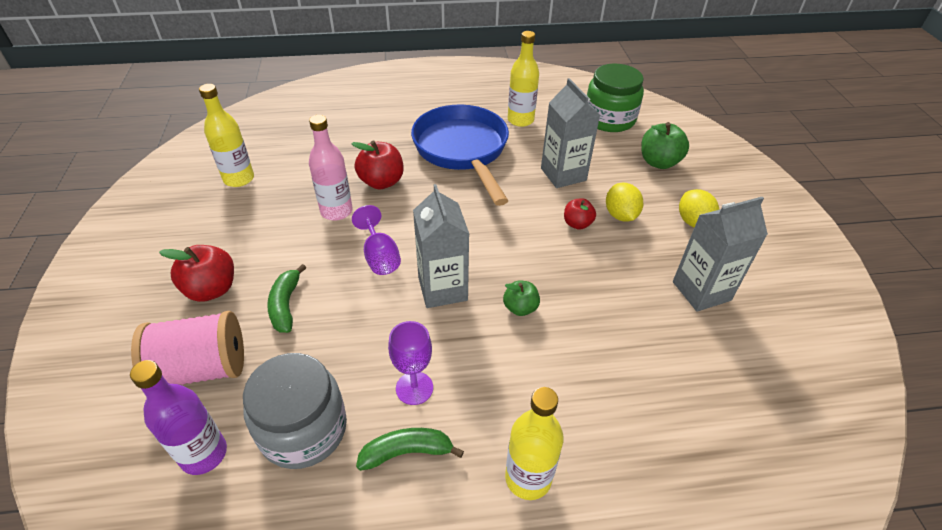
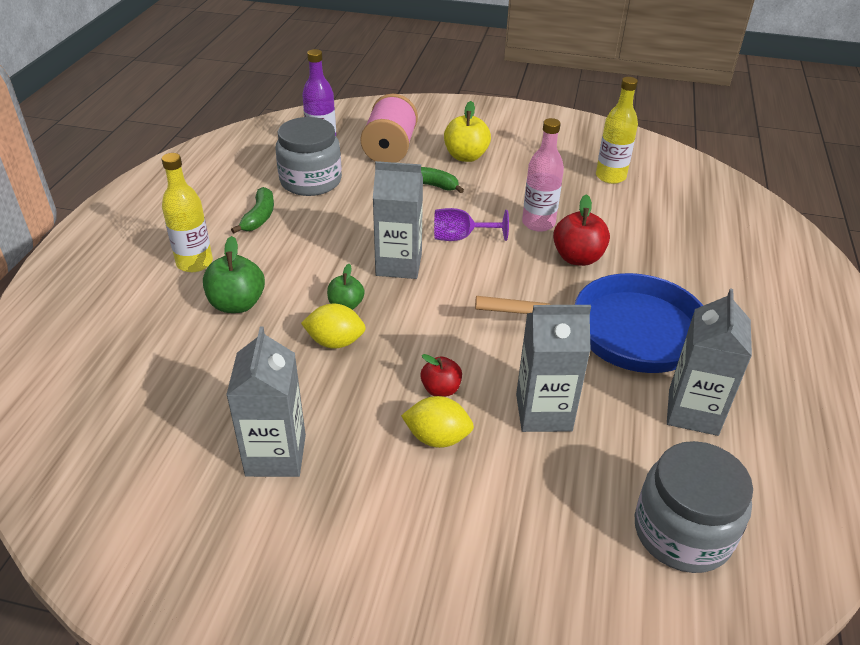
camera: 110 degrees right, 5 degrees down
red apple [159,245,234,302] -> yellow apple [444,101,491,162]
purple goblet [388,321,433,405] -> none
yellow bottle [508,31,539,127] -> grey carton [667,288,752,436]
green jar [587,63,644,132] -> grey jar [635,441,753,573]
green apple [641,122,689,169] -> green apple moved to [203,236,265,313]
yellow lemon [679,189,719,227] -> yellow lemon moved to [301,304,366,348]

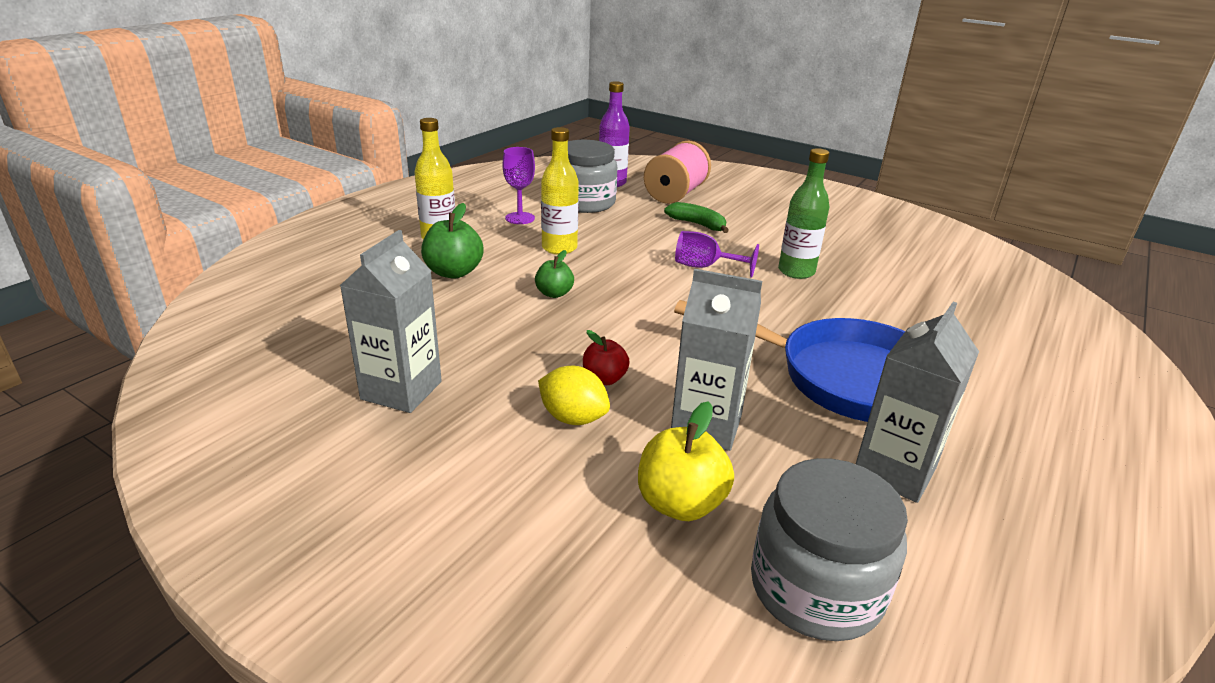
camera: 20 degrees right, 10 degrees down
green banana [231,187,274,233] -> purple goblet [503,147,535,224]
yellow lemon [301,304,366,348] -> none
grey carton [373,161,423,279] -> none
yellow apple [444,101,491,162] -> yellow apple moved to [638,401,734,521]
pink bottle [522,118,564,232] -> green bottle [778,148,829,279]
red apple [553,194,610,266] -> none
yellow bottle [596,77,638,184] -> yellow bottle moved to [541,127,579,255]

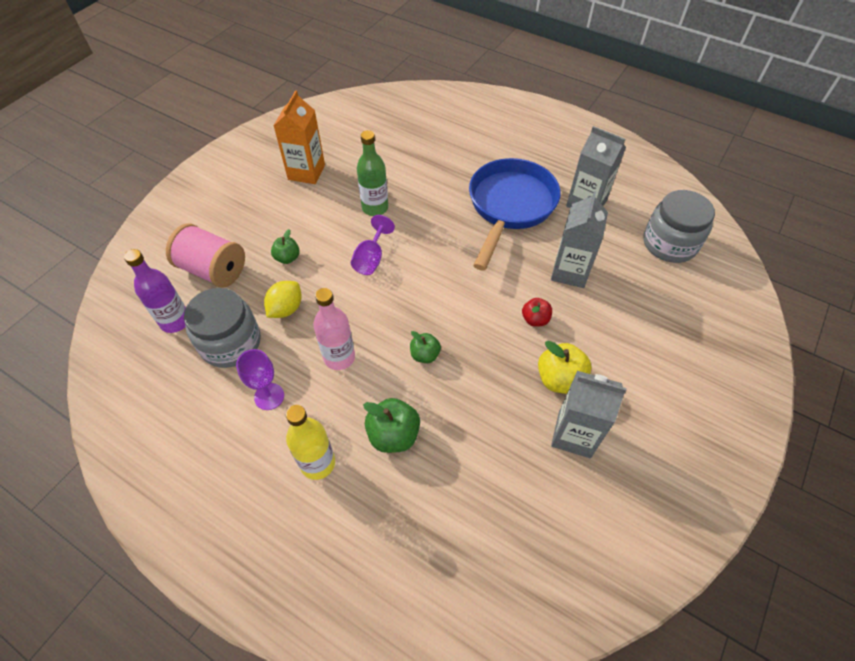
camera: 90 degrees left, 25 degrees up
yellow lemon [538,366,610,425] -> yellow lemon moved to [264,281,301,318]
yellow bottle [541,127,579,255] -> pink bottle [313,288,355,370]
yellow apple [638,401,734,521] -> yellow apple moved to [538,341,592,394]
green banana [664,202,729,233] -> green apple [271,229,300,264]
none -> orange carton [273,90,325,184]

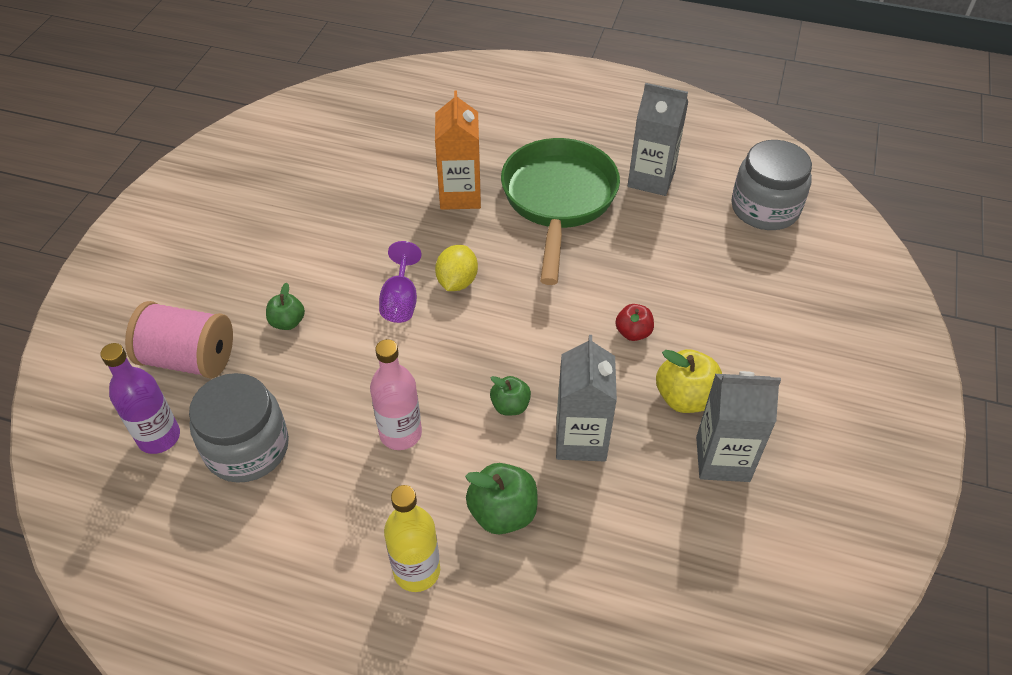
camera: 15 degrees left, 5 degrees down
purple goblet [236,349,284,410] -> none
yellow lemon [264,281,301,318] -> yellow lemon moved to [435,245,478,291]
orange carton [273,90,325,184] -> orange carton moved to [435,91,481,210]
green bottle [357,130,388,216] -> none
blue pan [469,158,561,270] -> green pan [501,138,620,285]
grey carton [551,191,608,288] -> grey carton moved to [556,335,617,461]

